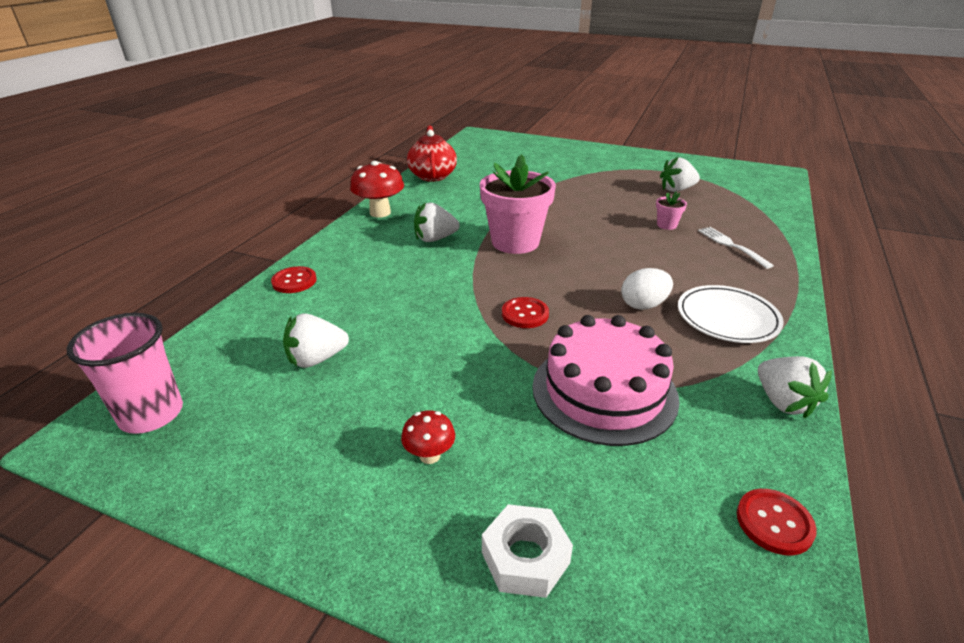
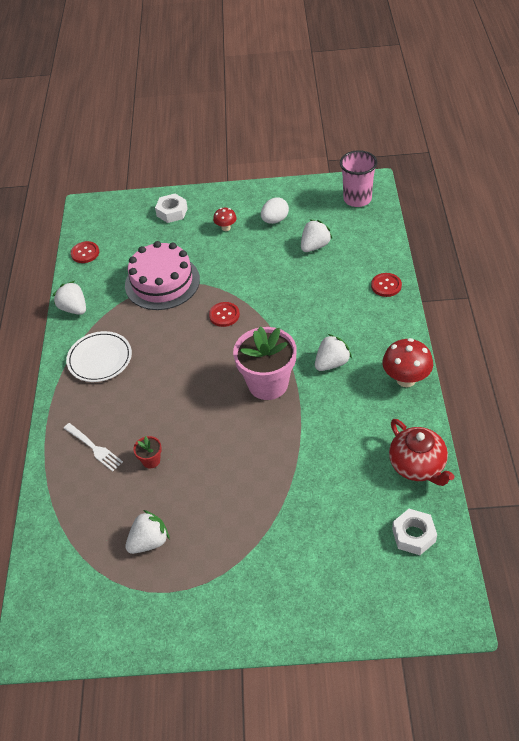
camera: 160 degrees right, 15 degrees up
white egg [621,268,673,310] -> white egg moved to [261,197,289,224]
pink flower pot [656,191,687,230] -> red flower pot [133,436,162,469]
none -> white nut [392,509,437,555]

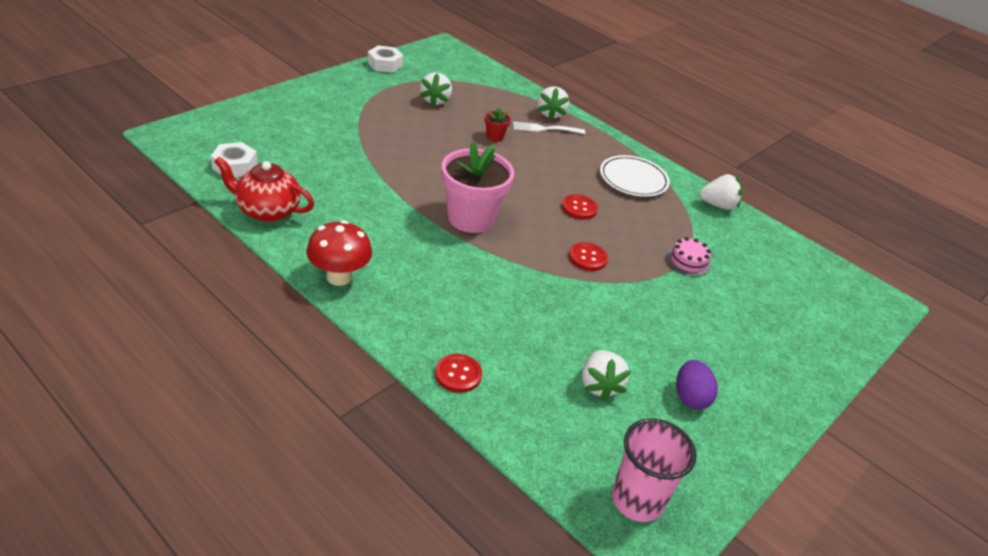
camera: 125 degrees right, 10 degrees down
red button [71,241,99,263] -> red button moved to [562,194,598,220]
pink cake [125,241,200,310] -> pink cake [666,237,711,277], size x0.46
white nut [155,194,188,223] -> white nut moved to [367,46,403,73]
red mushroom [213,208,237,231] -> none
white egg [261,197,289,224] -> purple egg [676,360,718,410]
white strawberry [315,334,352,371] -> white strawberry moved to [538,86,569,120]

